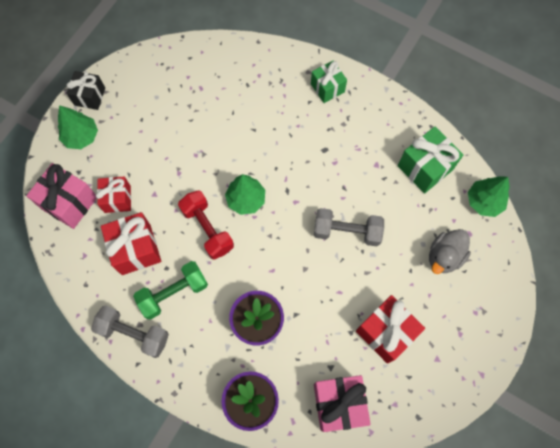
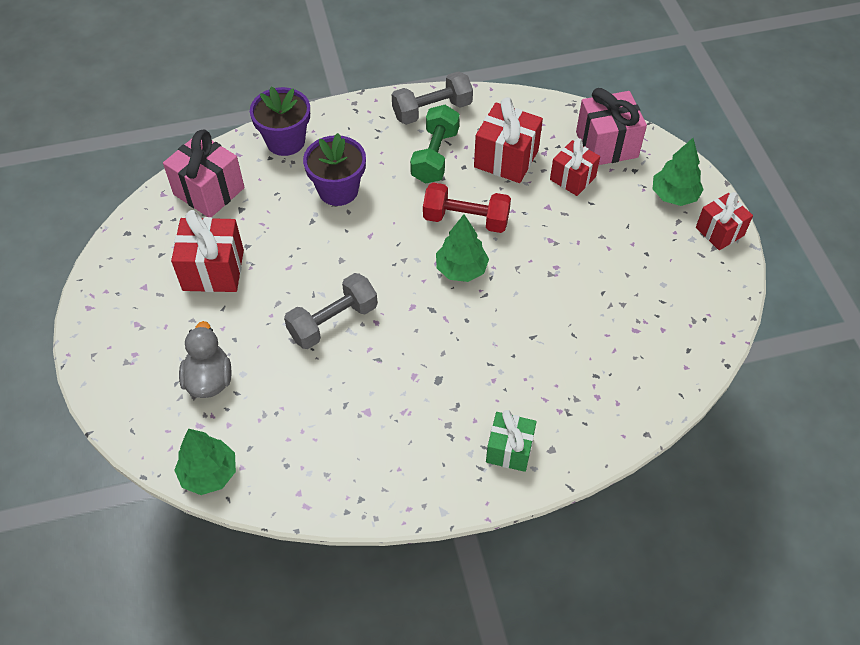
camera: 135 degrees right, 15 degrees down
black gift [66,71,105,110] -> red gift [696,192,753,250]
green gift [398,126,464,194] -> none

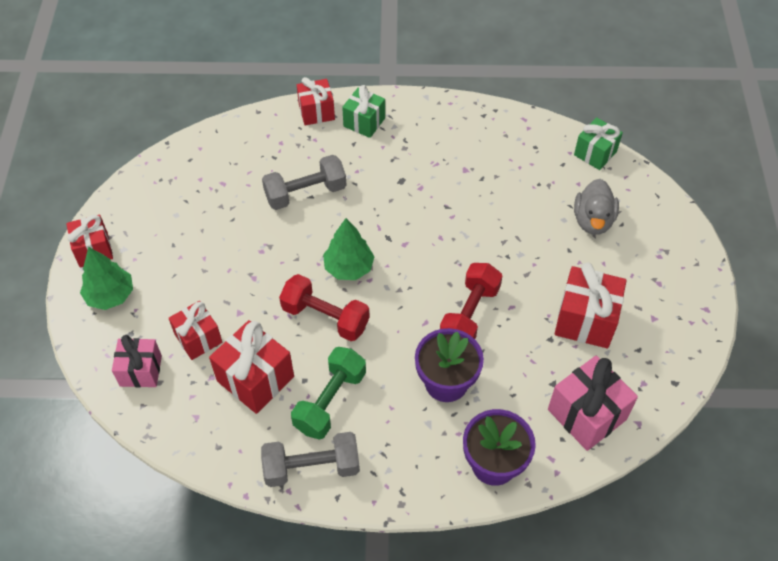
camera: 165 degrees left, 0 degrees up
green tree [174,429,236,495] -> green gift [574,117,623,170]
grey dumbbell [284,273,378,349] -> grey dumbbell moved to [262,155,346,210]
pink gift [576,88,647,165] -> pink gift [112,335,162,387], size x0.66
none -> red gift [297,77,335,125]
none -> red dumbbell [440,263,502,339]

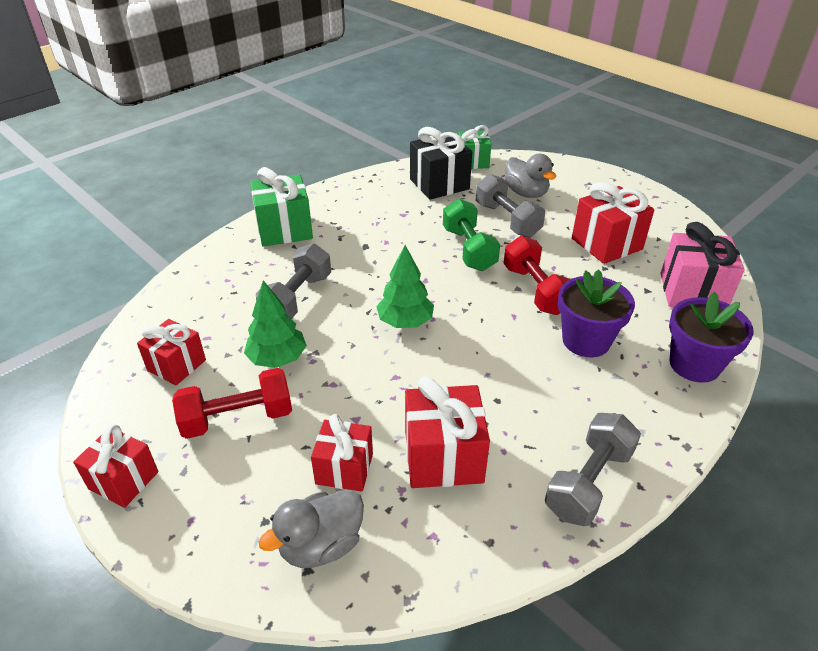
camera: 45 degrees left, 15 degrees down
green tree [80,247,133,310] -> green tree moved to [244,280,307,368]
pink gift [112,335,162,387] -> grey duck [259,490,364,568]
red dumbbell [279,274,370,341] -> red dumbbell moved to [172,368,292,439]
green dumbbell [291,347,366,440] -> green dumbbell moved to [443,198,500,271]
red gift [297,77,335,125] -> red gift moved to [137,319,206,385]
green gift [342,85,385,138] -> green gift [250,167,313,247], size x1.51
none -> black gift [410,127,472,200]
none -> grey dumbbell [476,174,545,237]

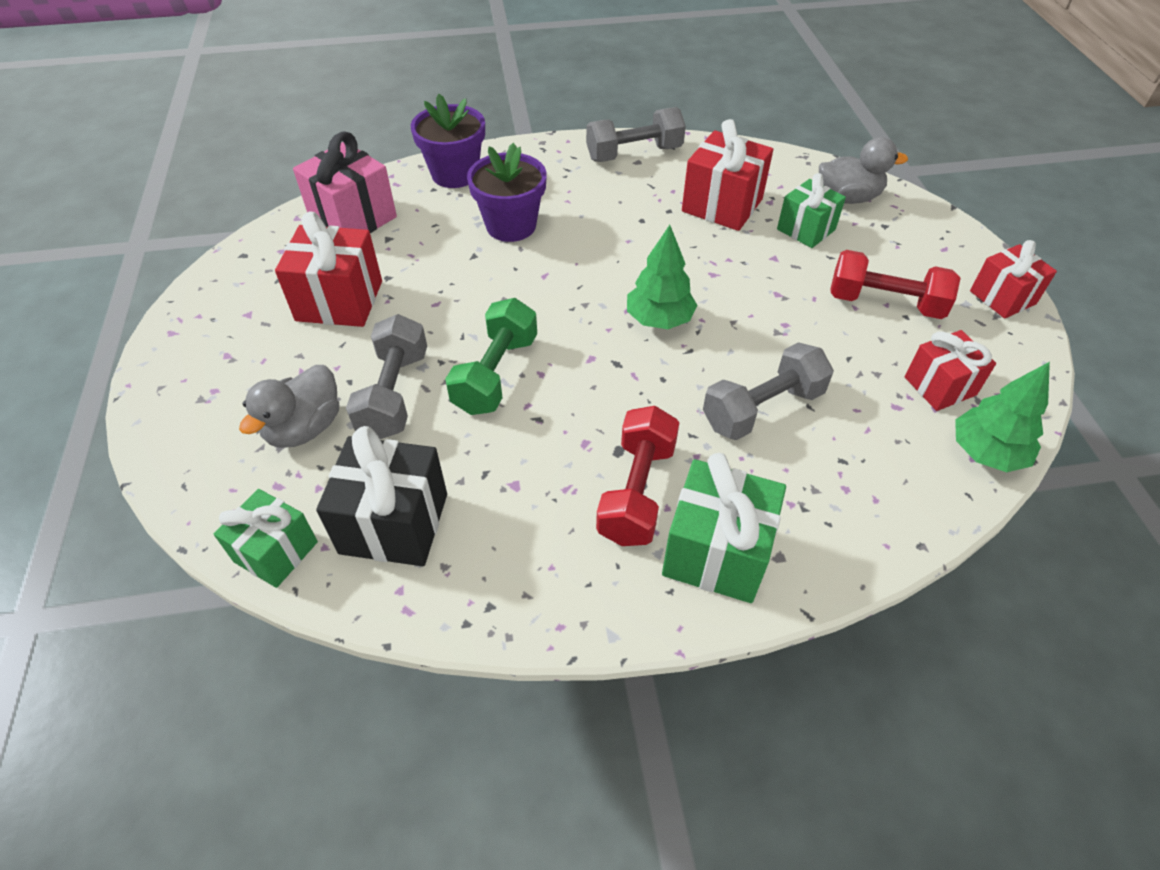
camera: 145 degrees left, 10 degrees up
green tree [244,280,307,368] -> green tree moved to [955,362,1050,472]
red gift [311,414,373,492] -> green gift [777,173,846,248]
grey duck [504,154,556,198] -> grey duck turned 150 degrees counterclockwise [239,365,339,448]
red dumbbell [504,236,570,315] -> red dumbbell moved to [596,406,679,546]

